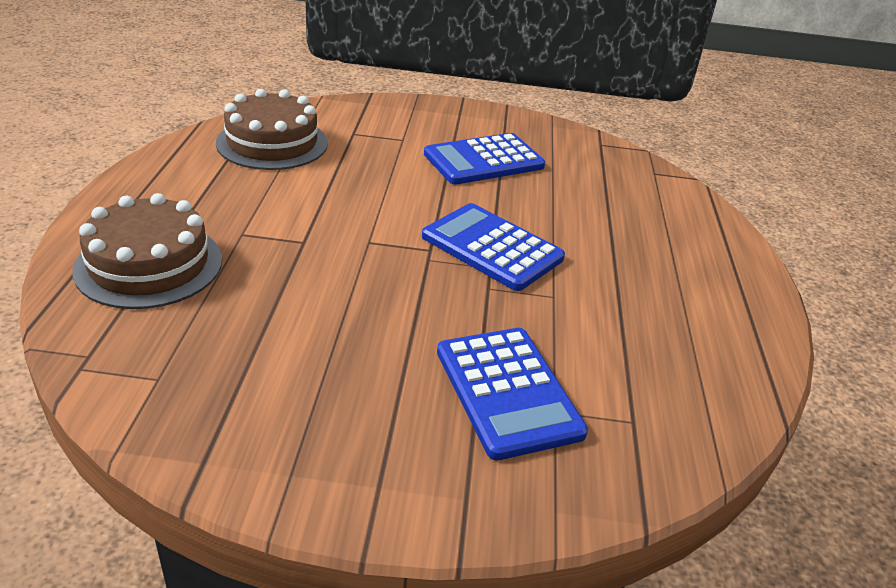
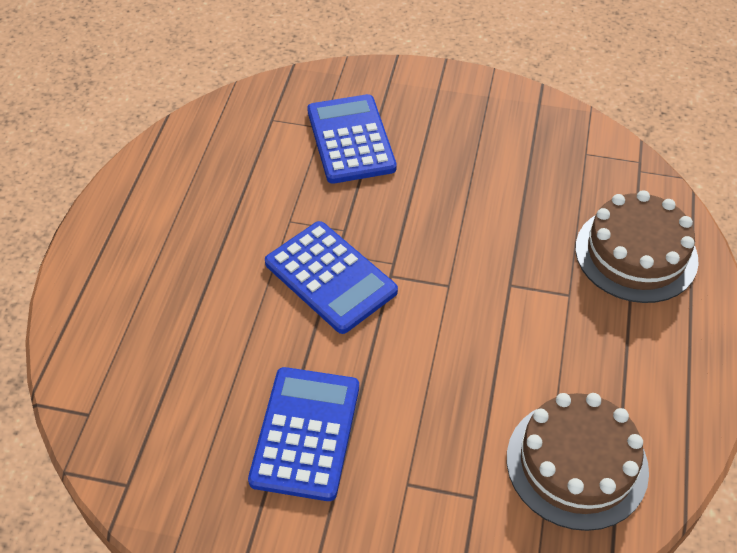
camera: 170 degrees left, 15 degrees up
blue calculator [424,133,545,185] -> blue calculator turned 60 degrees counterclockwise [248,367,359,501]

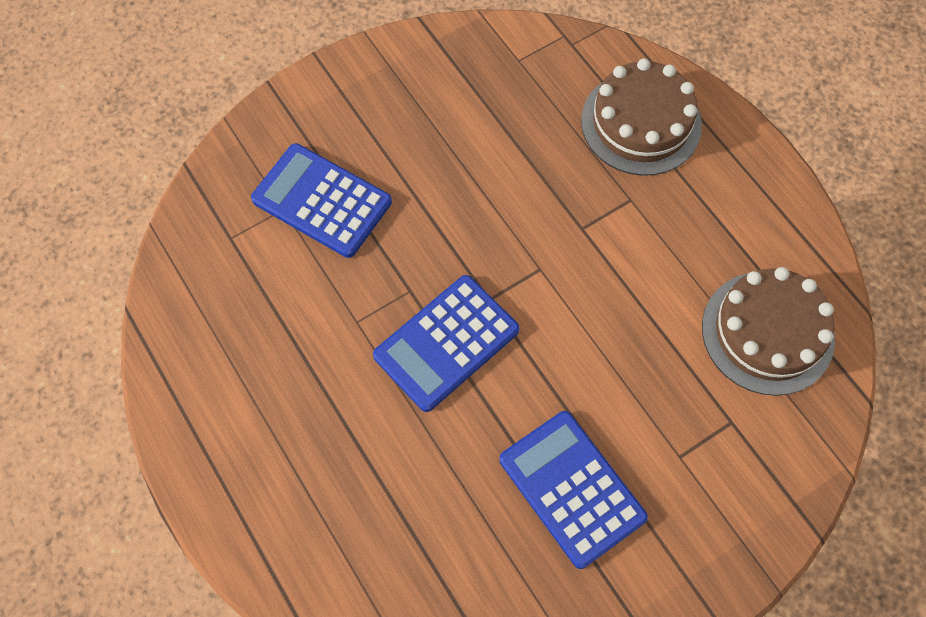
camera: 45 degrees left, 15 degrees up
blue calculator [265,221,398,334] -> blue calculator turned 135 degrees clockwise [373,275,520,412]

